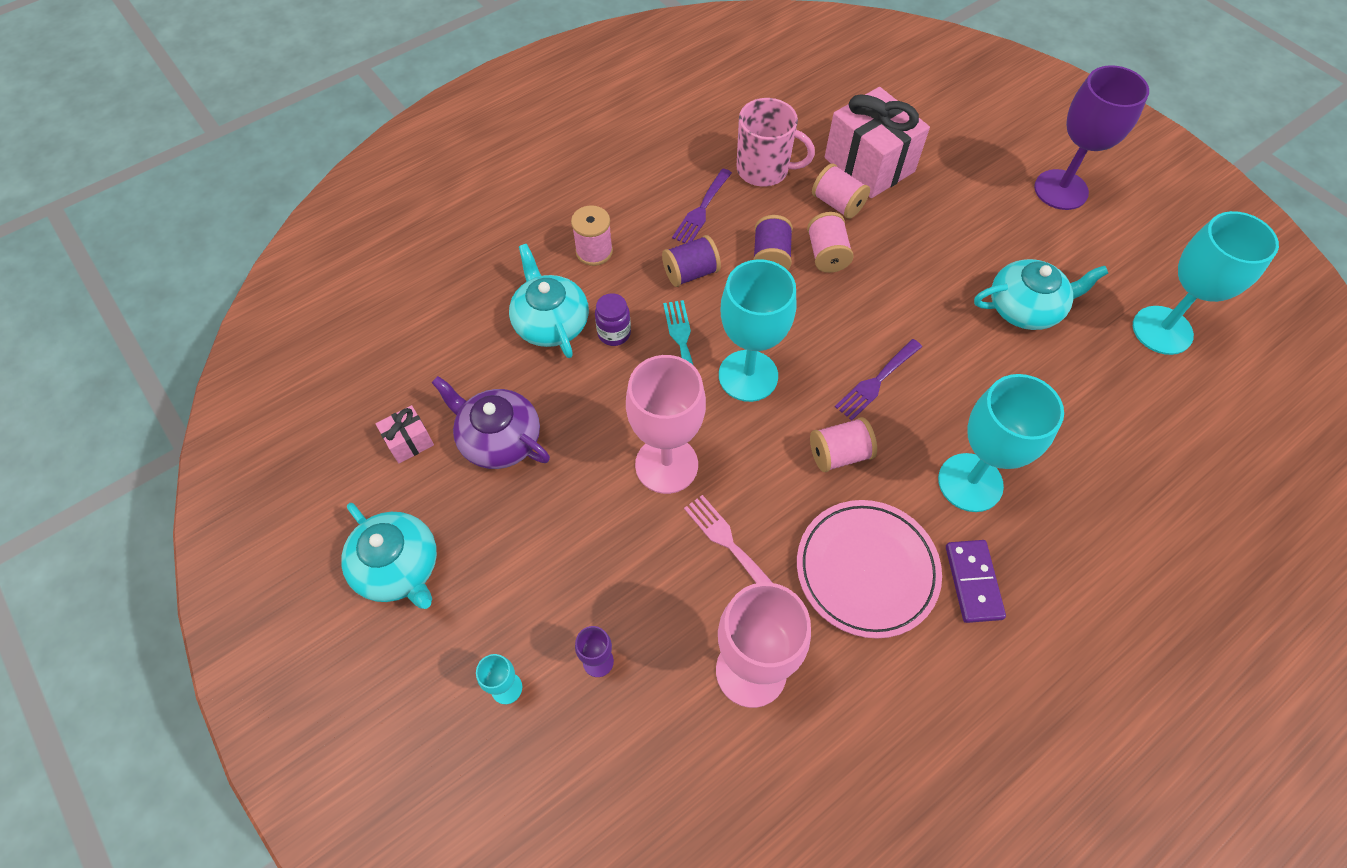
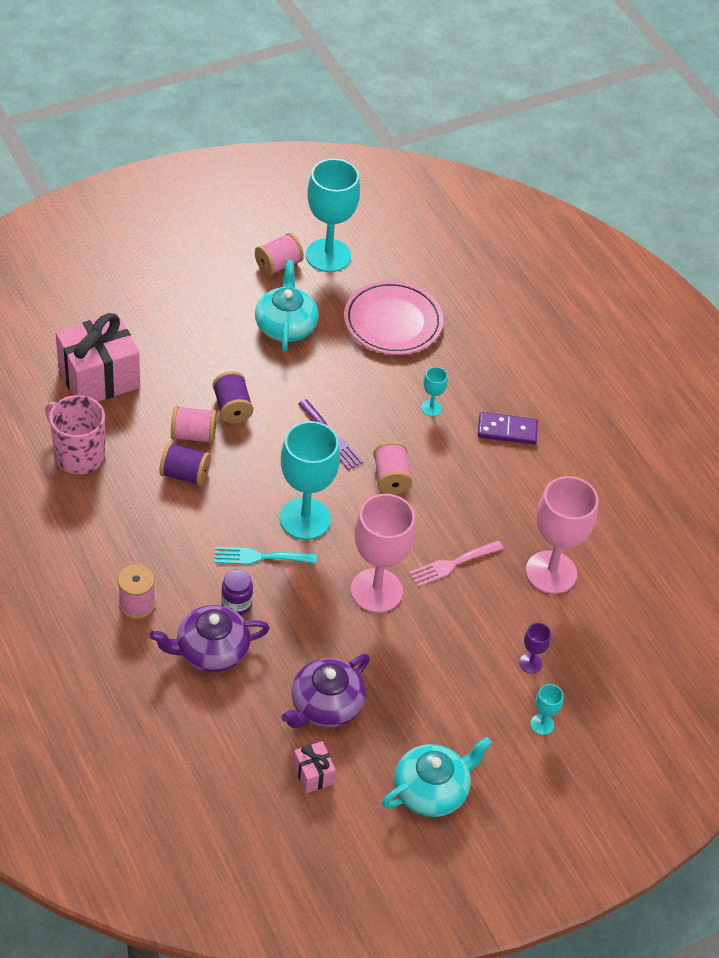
camera: 85 degrees left, 10 degrees down
turquoise teapot [509,244,589,358] -> purple teapot [149,605,270,672]
purple spool [662,235,721,287] -> purple spool moved to [213,371,253,424]
purple fork [672,169,732,243] -> none
pink mug [737,98,815,187] -> pink mug turned 75 degrees counterclockwise [45,395,105,474]
pink plate [797,500,942,638] -> pink plate moved to [344,280,443,355]
pink spool [812,163,870,219] -> pink spool moved to [255,233,304,276]
turquoise goblet [938,374,1064,512] -> turquoise goblet [421,367,448,416], size x0.44
purple goblet [1034,65,1149,210] -> none

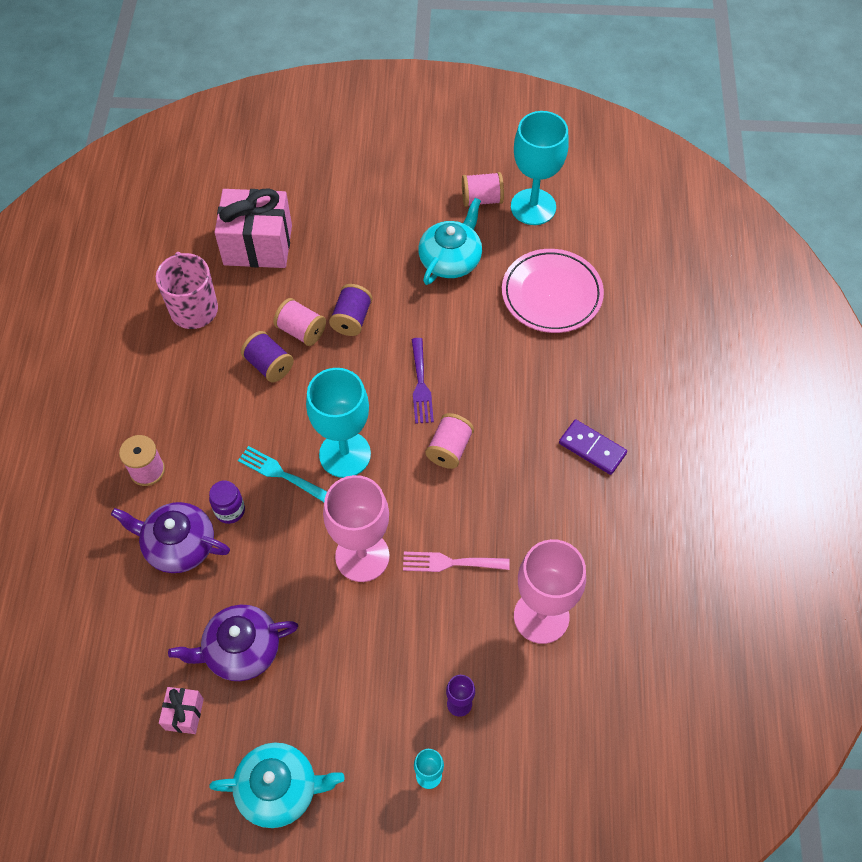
camera: 35 degrees right, 10 degrees up
turquoise goblet [421,367,448,416] -> none

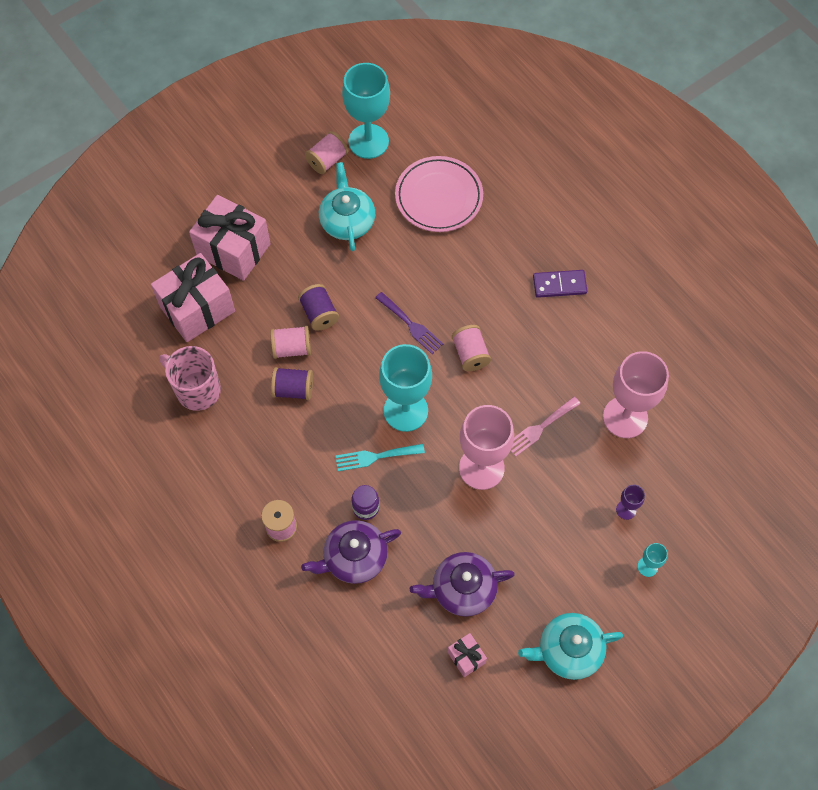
camera: 40 degrees left, 5 degrees up
purple teapot [168,605,298,681] -> purple teapot turned 45 degrees clockwise [410,552,515,617]
turquoise teapot [209,743,345,828] -> turquoise teapot turned 150 degrees counterclockwise [518,613,623,680]
none -> pink gift [189,195,271,281]

